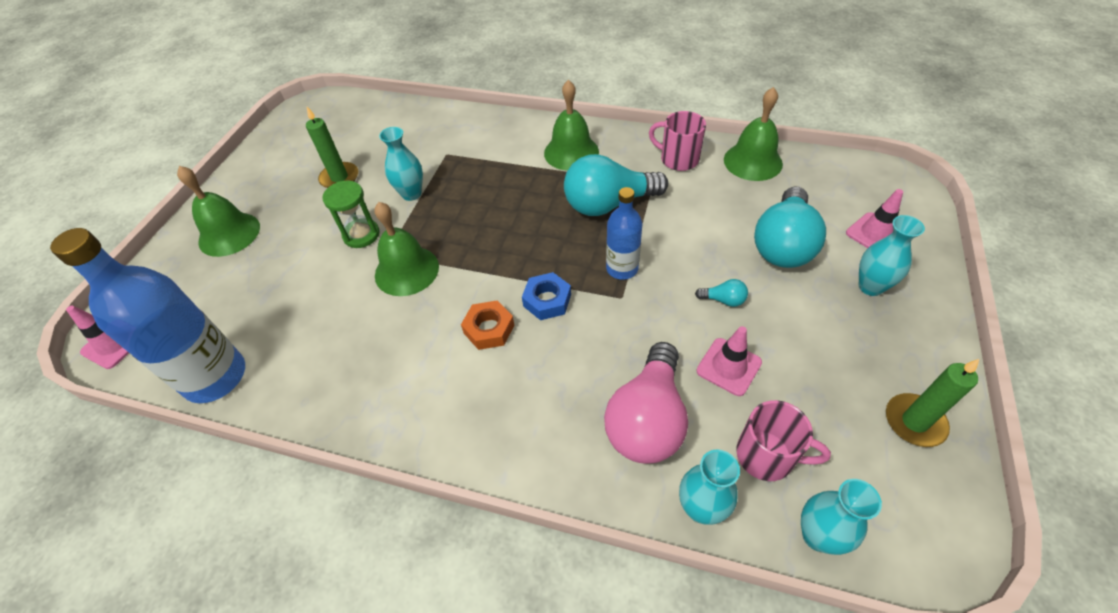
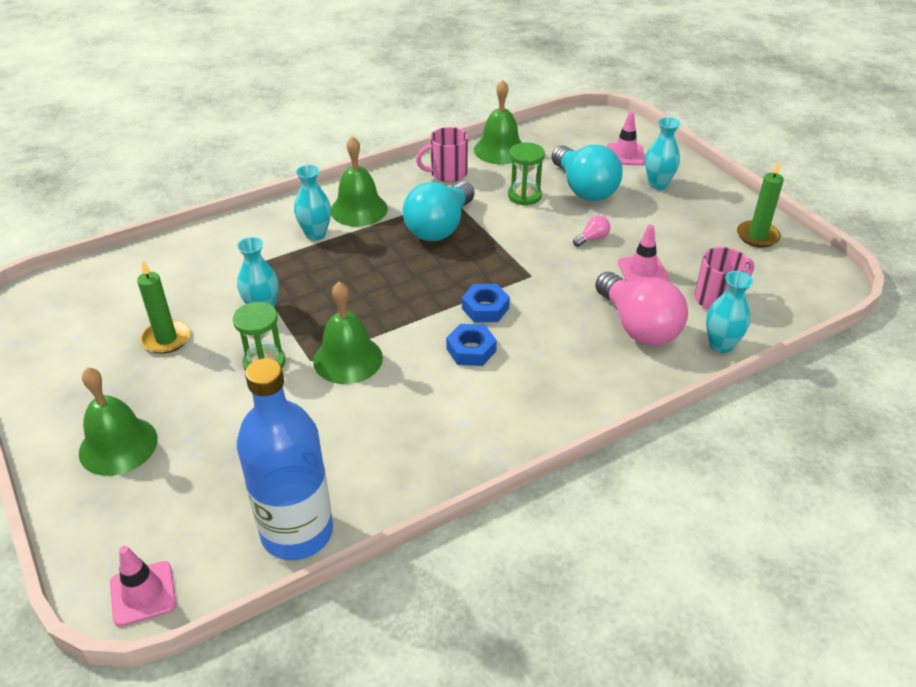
camera: 50 degrees left, 10 degrees down
orange nut [461,300,514,350] -> blue nut [446,324,497,366]
blue bottle [606,187,643,280] -> none
turquoise light bulb [695,279,748,307] -> pink light bulb [573,216,610,247]
turquoise vase [801,479,882,555] -> turquoise vase moved to [294,165,331,241]
none -> green hourglass [508,142,545,205]

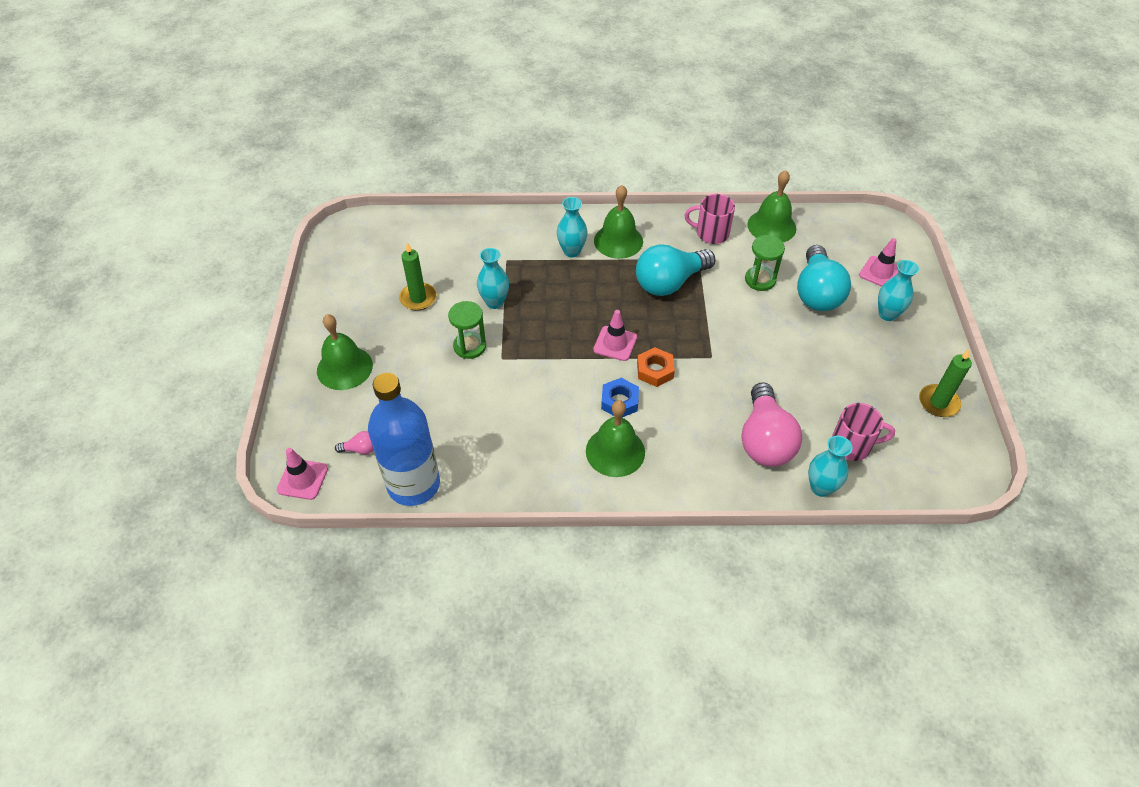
camera: 30 degrees right, 10 degrees up
green bell [313,282,383,384] -> green bell moved to [586,400,645,477]
blue nut [462,284,510,322] -> orange nut [637,347,675,387]
pink light bulb [573,216,610,247] -> pink light bulb moved to [335,431,374,454]
pink traffic cone [618,224,669,282] -> pink traffic cone moved to [593,310,637,361]

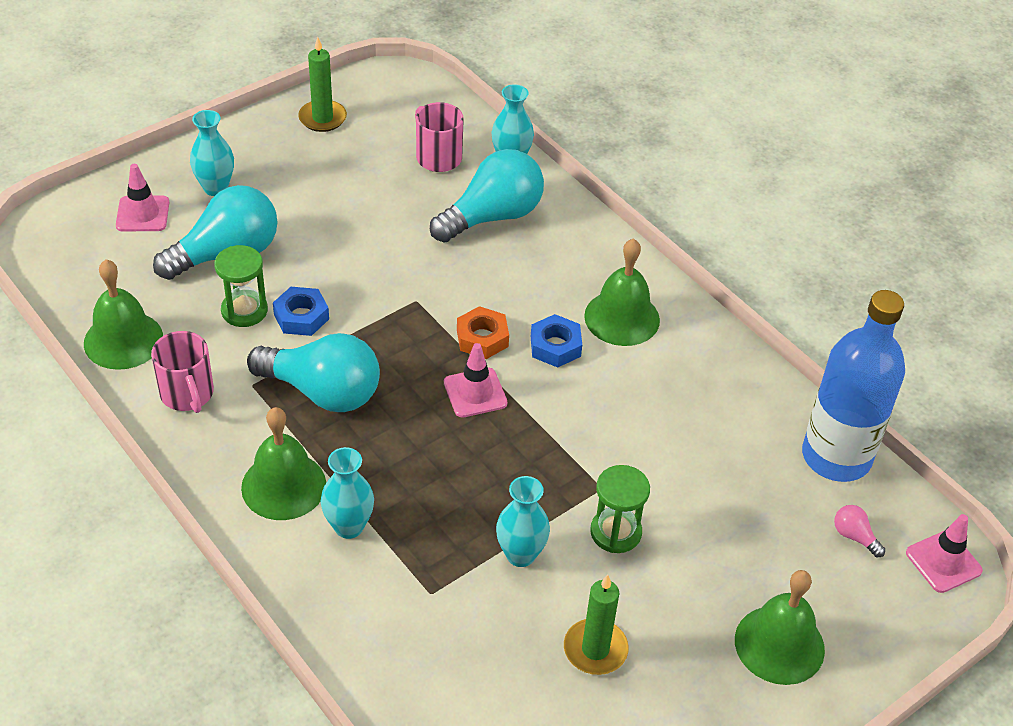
camera: 130 degrees left, 5 degrees down
pink light bulb [742,382,802,467] -> turquoise light bulb [430,149,544,243]
none -> blue nut [273,287,329,336]

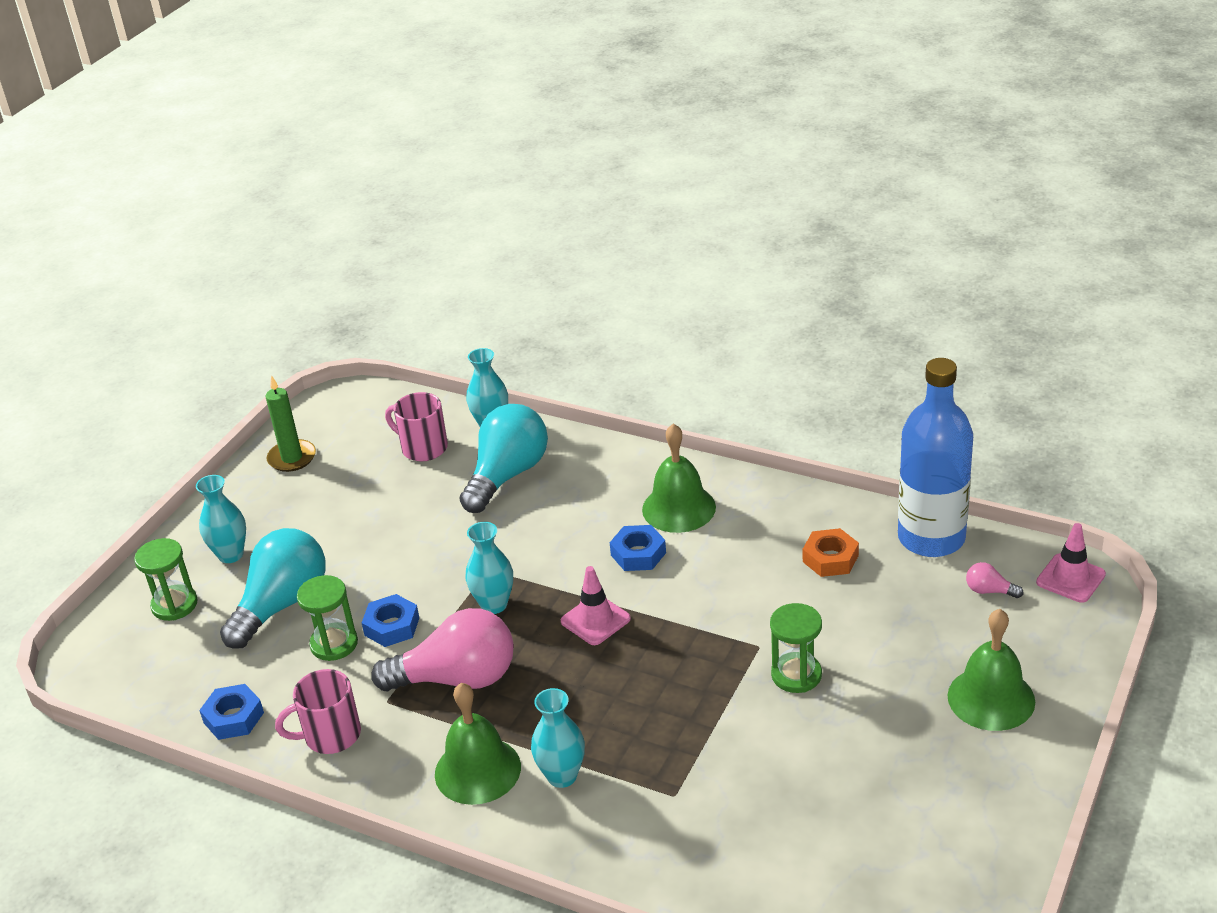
camera: 20 degrees left, 10 degrees down
green bell [84,259,163,370] -> blue nut [199,684,264,740]
pink traffic cone [116,164,169,231] -> green hourglass [134,538,198,621]
pink mug [151,331,214,413] -> pink mug turned 120 degrees clockwise [275,669,361,754]
turquoise light bulb [247,333,380,412] -> pink light bulb [371,608,514,691]
orange nut [457,306,509,359] -> orange nut moved to [803,528,859,577]
turquoise vase [496,476,550,567] -> turquoise vase moved to [465,522,513,614]
green candle [564,574,628,675] -> none

